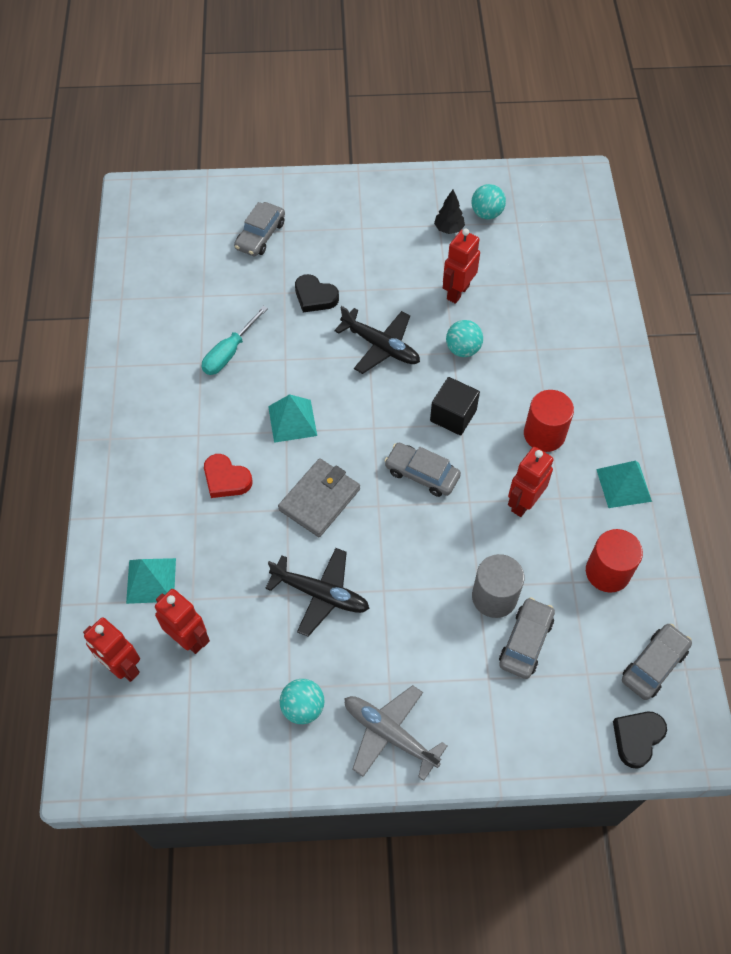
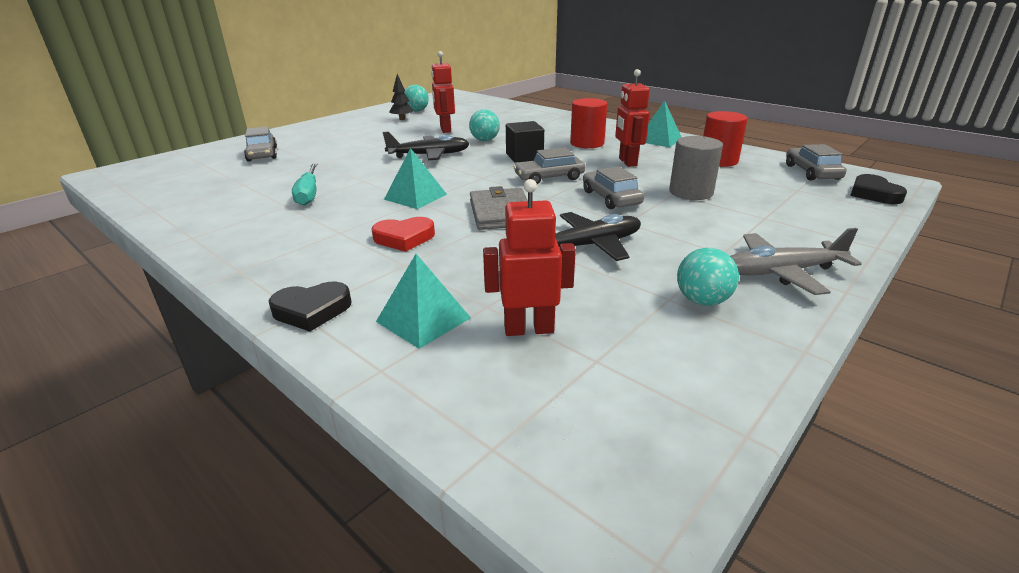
camera: 45 degrees left, 30 degrees down
red robot [83,617,140,682] -> none
black heart [295,274,339,313] -> black heart moved to [269,282,352,332]
grey car [499,598,555,679] -> grey car moved to [583,166,644,209]

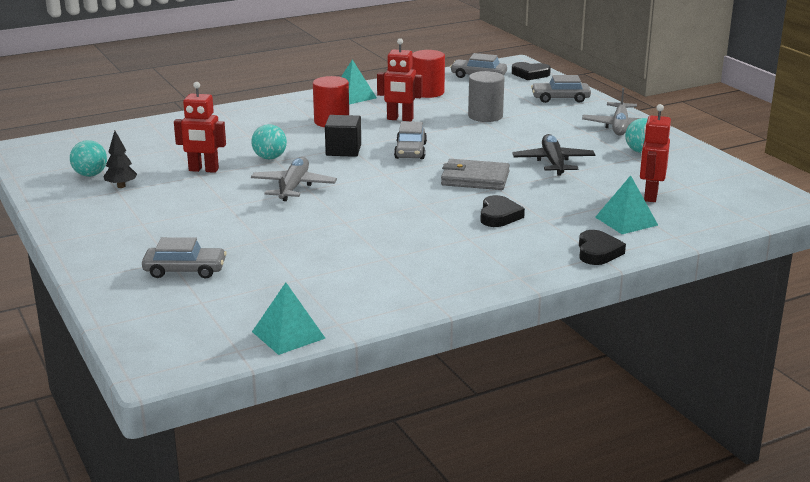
camera: 70 degrees left, 5 degrees down
turquoise screwdriver [292,163,317,206] -> none
red heart [372,217,435,252] -> black heart [480,195,525,227]
black plane [383,131,470,160] -> grey plane [251,157,337,201]
turquoise pyramid [384,148,447,209] -> turquoise pyramid moved to [252,283,325,355]
grey car [583,166,644,209] -> grey car moved to [531,75,591,103]

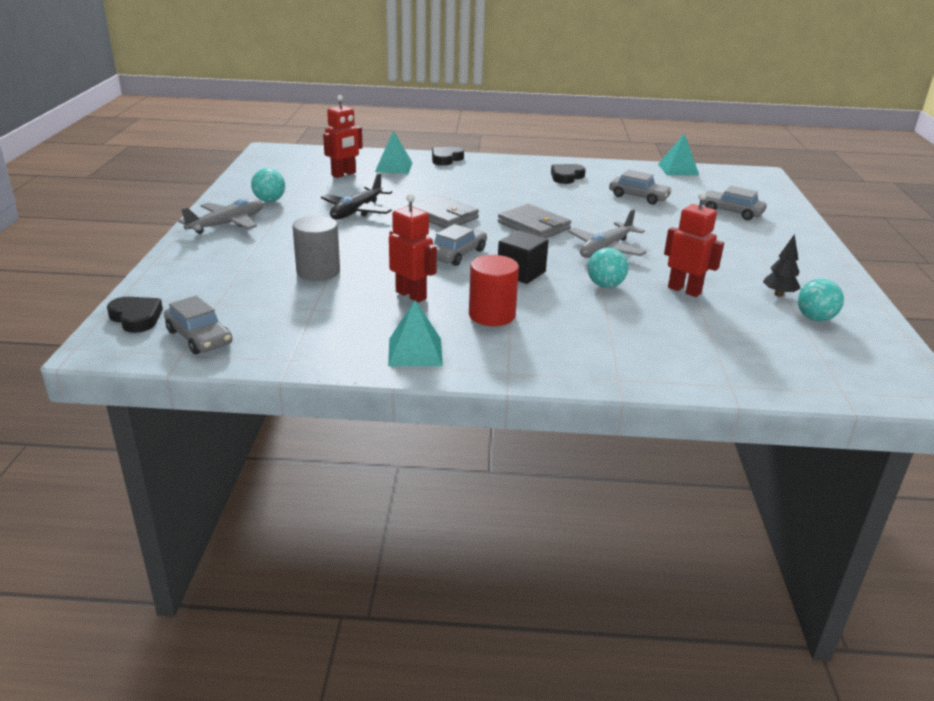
camera: 150 degrees left, 5 degrees up
red cylinder [411,50,445,98] -> none
black heart [480,195,525,227] -> black heart moved to [551,164,586,184]
grey car [531,75,591,103] -> grey car moved to [609,170,672,205]
none -> grey wallet [498,204,571,238]

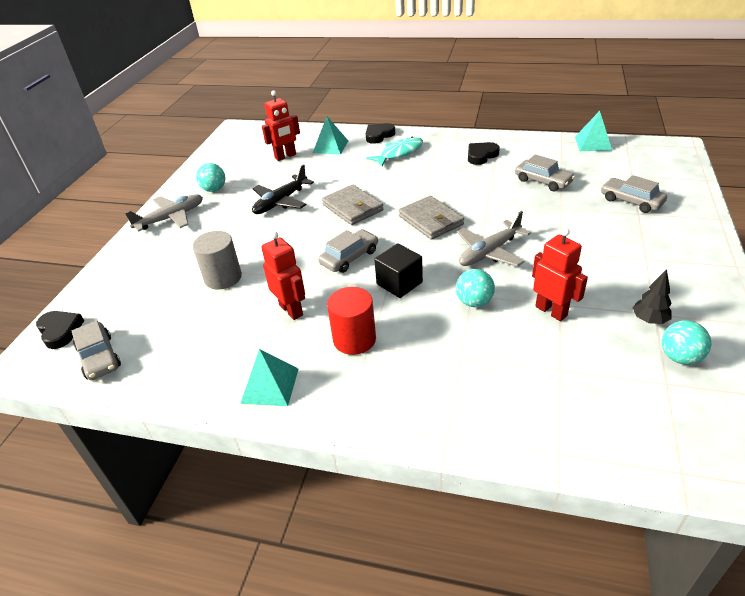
camera: 15 degrees right, 10 degrees up
none -> turquoise fish [367,137,423,167]

